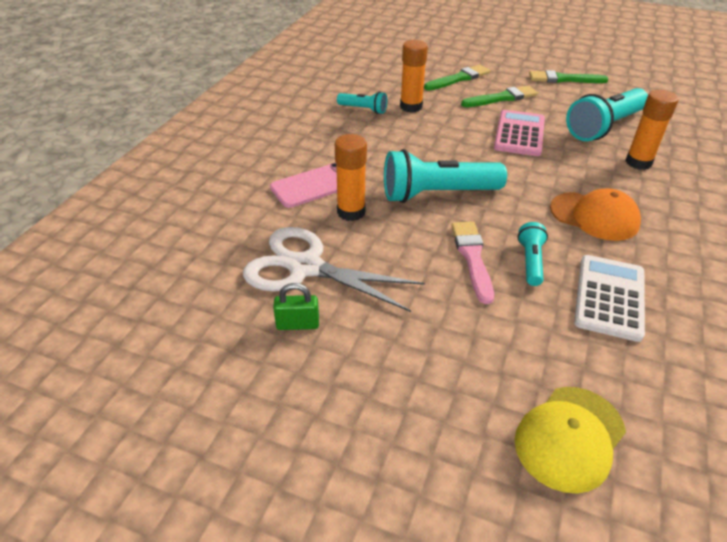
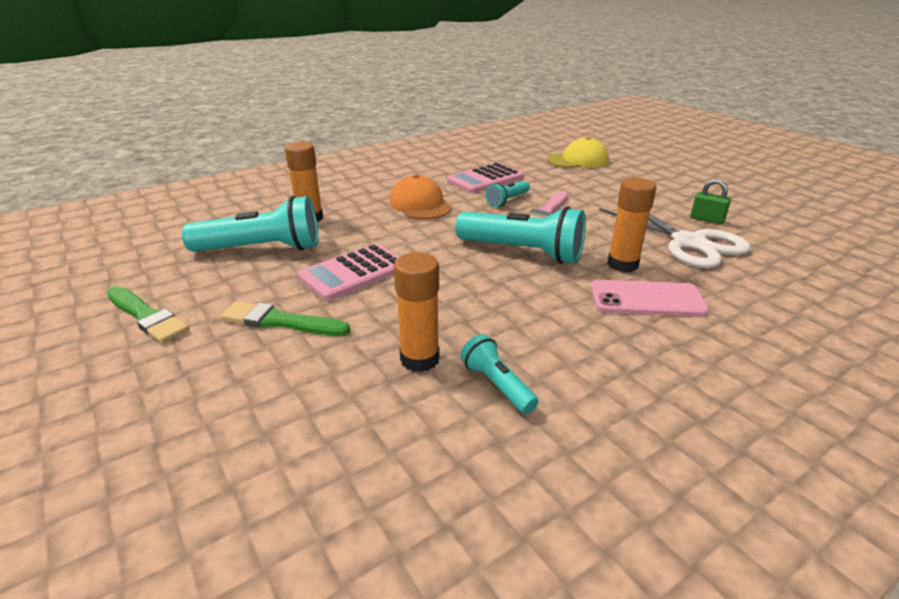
camera: 145 degrees left, 10 degrees down
green brush [424,65,490,91] -> none
white calculator [574,255,645,342] -> pink calculator [447,163,524,193]

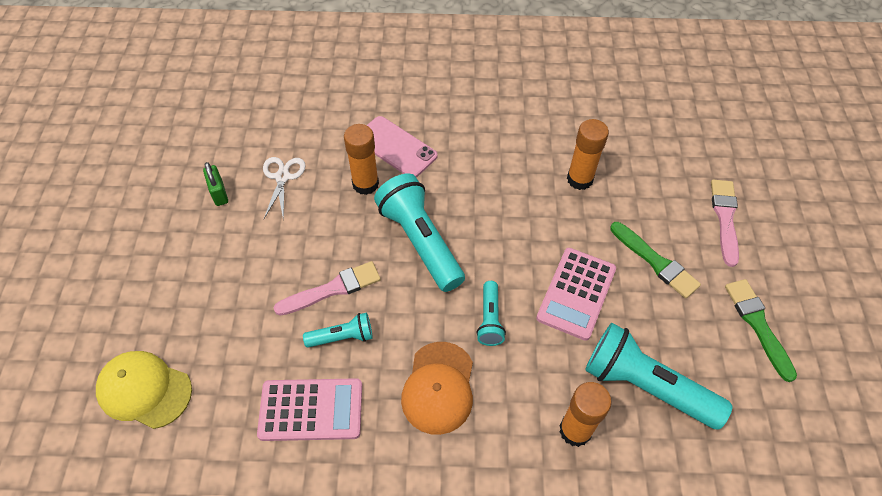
camera: 145 degrees left, 25 degrees up
pink calculator [297,243,399,301] -> pink calculator turned 120 degrees clockwise [536,248,616,341]
turquoise flashlight [461,334,539,414] -> turquoise flashlight moved to [476,281,506,346]
white scissors [599,208,751,268] -> white scissors [263,157,306,220], size x0.54
none -> pink brush [711,180,739,267]

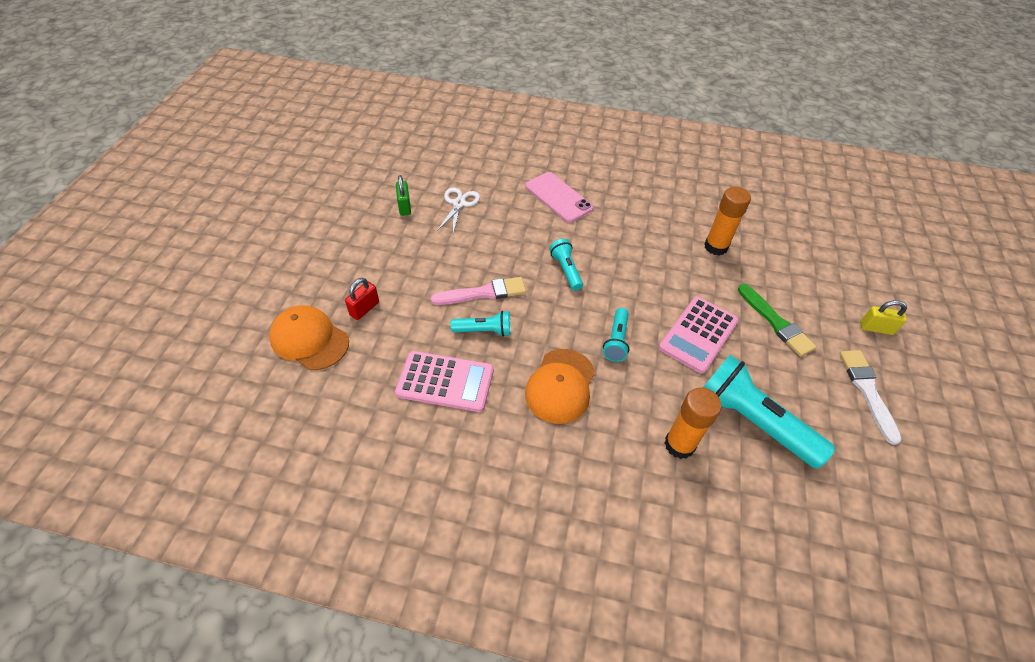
camera: 10 degrees right, 5 degrees down
yellow cap [96,351,192,429] -> orange cap [269,306,349,370]
orange glue stick [344,124,379,195] -> none
turquoise flashlight [374,173,465,292] -> turquoise flashlight [549,239,583,291], size x0.51
pink brush [711,180,739,267] -> none
green brush [725,279,797,382] -> white brush [839,350,902,445]
none -> red padlock [345,278,379,320]
none -> yellow padlock [860,300,907,335]

